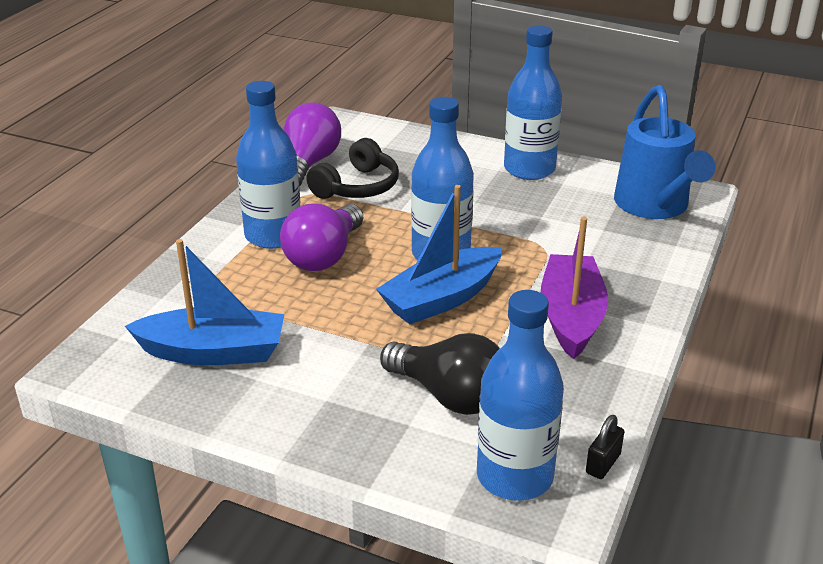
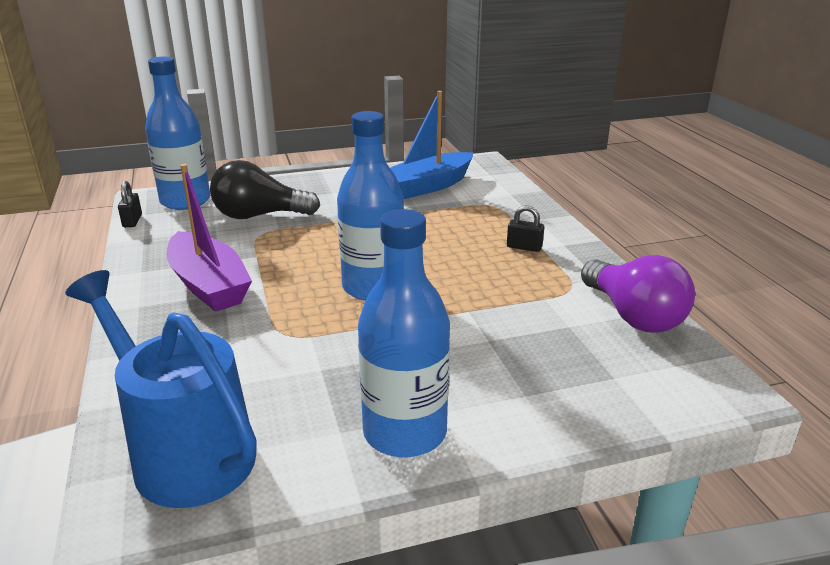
camera: 140 degrees right, 5 degrees down
blue bottle [236,81,300,249] -> black padlock [507,205,544,252]
purple light bulb [280,203,363,271] -> none
black headphones [306,138,399,199] -> none
blue boat [376,185,502,324] -> none

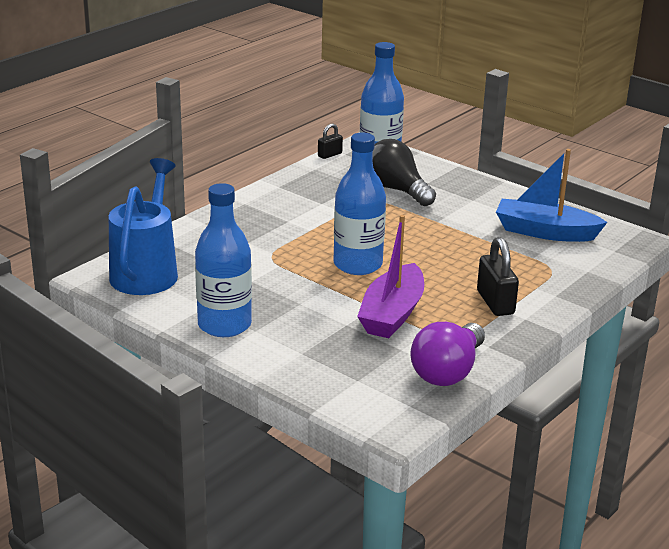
camera: 55 degrees right, 0 degrees up
purple boat [167,164,252,312] -> purple boat moved to [357,215,424,338]
black padlock [507,205,544,252] -> black padlock [477,237,519,316], size x1.73

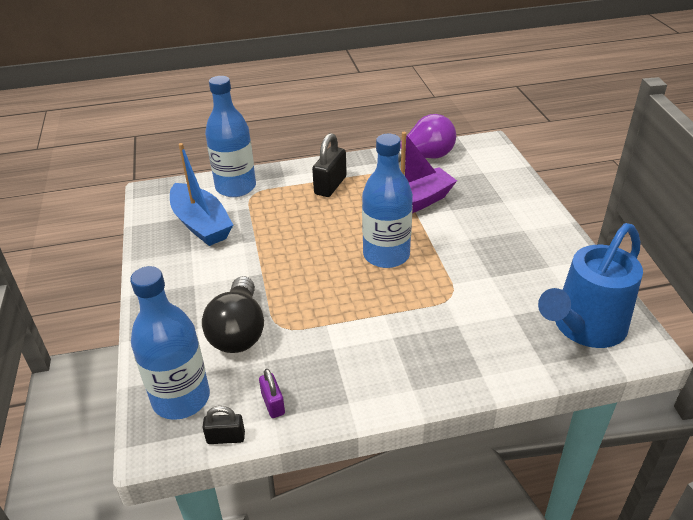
camera: 140 degrees left, 10 degrees up
blue bottle [195,183,252,337] -> blue bottle moved to [205,76,256,197]
none -> purple padlock [259,369,285,418]

